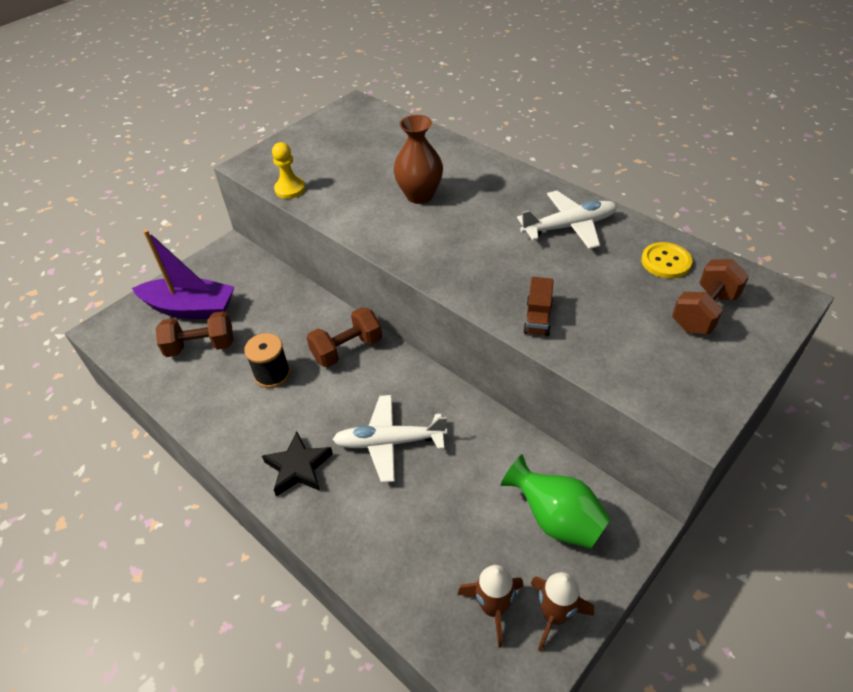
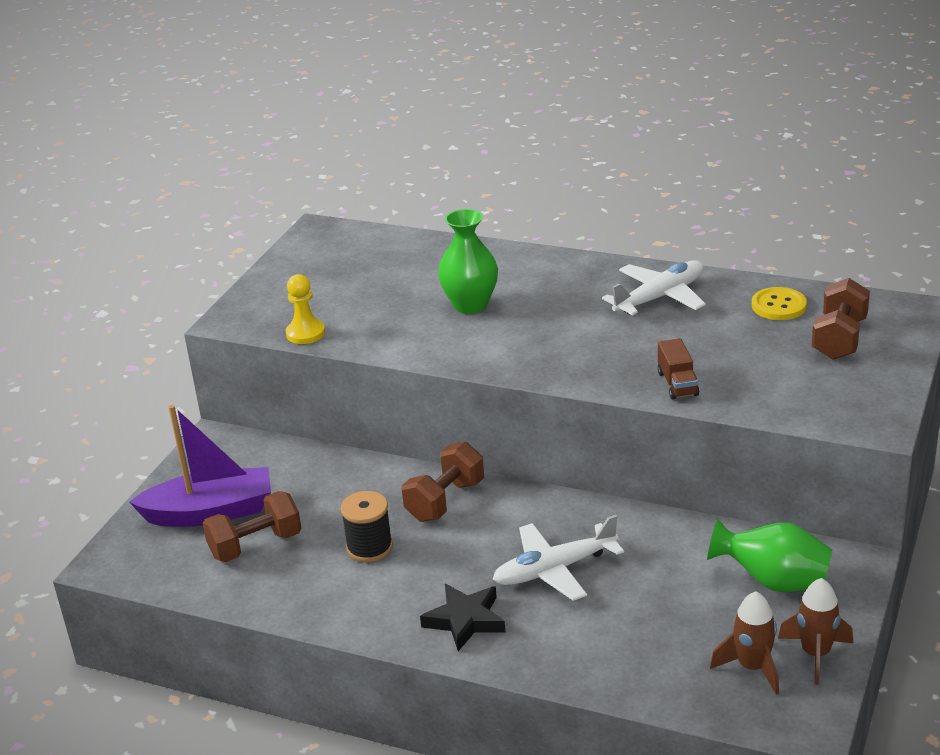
camera: 20 degrees left, 15 degrees down
brown vase [394,115,443,204] -> green vase [438,209,498,314]

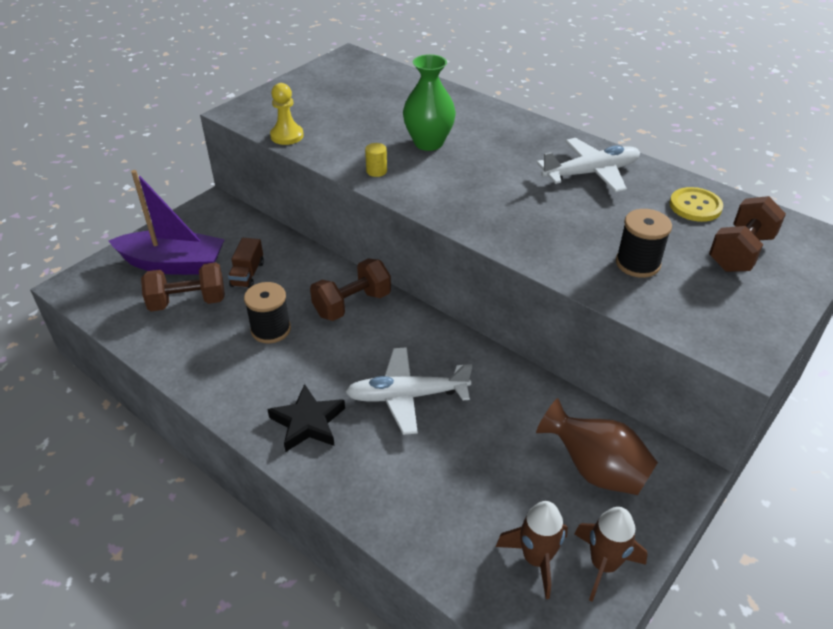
camera: 15 degrees right, 10 degrees up
brown truck [657,338,699,400] -> brown truck moved to [228,238,264,288]
green vase [707,518,832,592] -> brown vase [536,398,658,495]
none -> yellow cylinder [365,143,387,177]
none -> black spool [616,209,672,278]

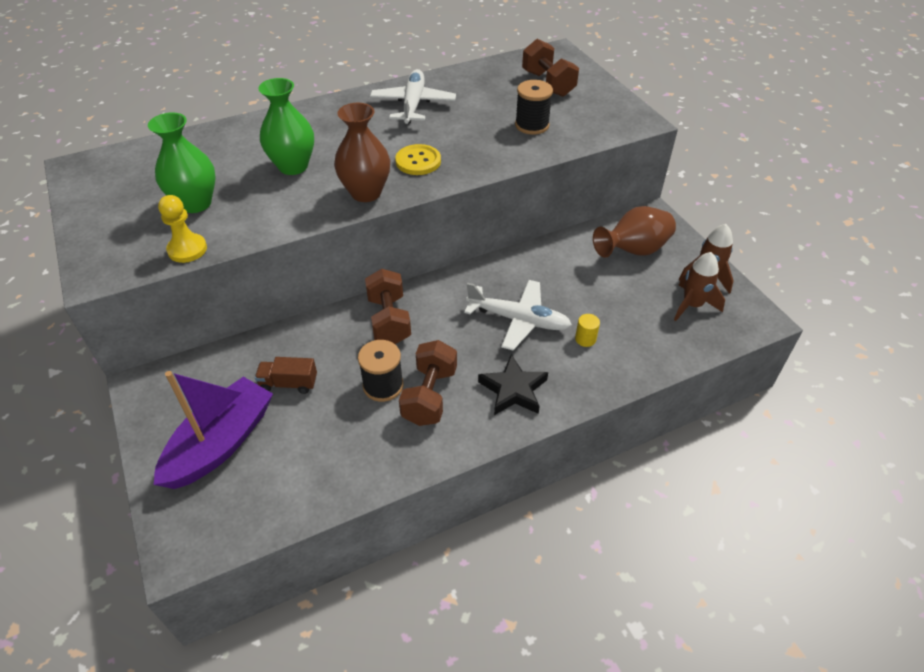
camera: 65 degrees left, 5 degrees up
brown dumbbell [141,262,225,311] -> brown dumbbell moved to [399,340,457,426]
brown truck [228,238,264,288] -> brown truck turned 150 degrees clockwise [255,357,317,394]
white plane [346,347,472,435] -> white plane turned 90 degrees counterclockwise [464,280,572,351]
yellow cylinder [365,143,387,177] -> yellow cylinder moved to [575,314,600,347]
yellow button [670,187,723,222] -> yellow button moved to [395,144,441,175]
none -> green vase [148,112,216,213]
none -> brown vase [334,103,390,202]

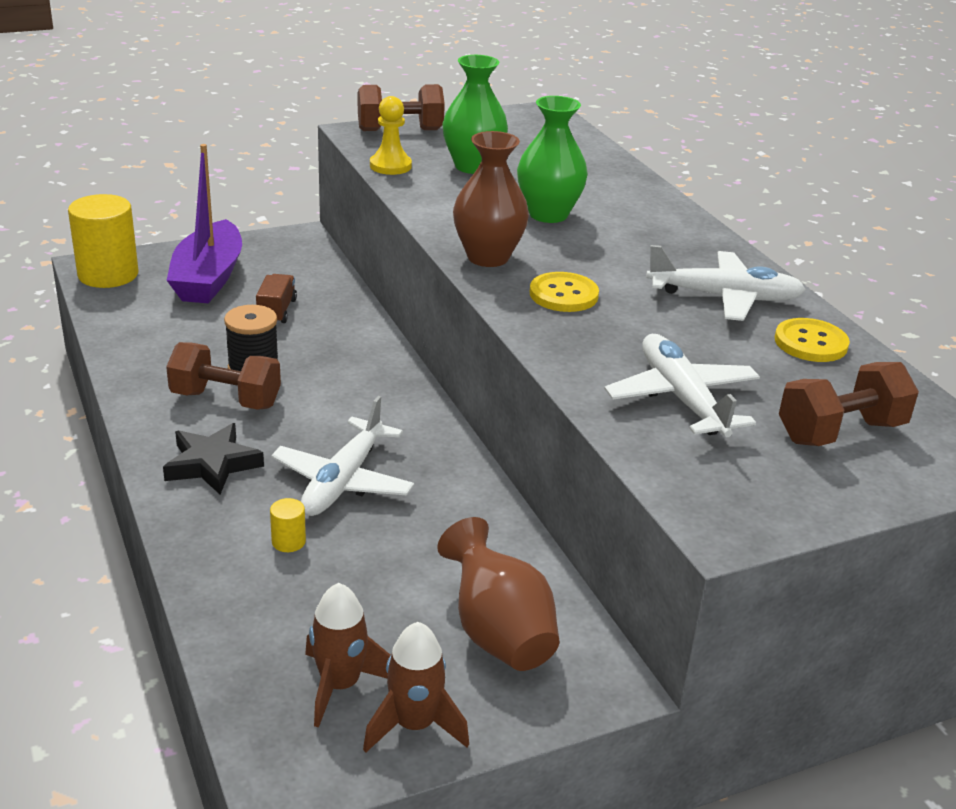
camera: 90 degrees right, 15 degrees down
purple boat [154,371,273,489] -> purple boat turned 60 degrees clockwise [167,144,242,303]
brown dumbbell [365,269,411,344] -> brown dumbbell moved to [358,84,445,131]
black spool [515,80,553,135] -> white plane [604,334,760,437]
none -> yellow cylinder [68,194,138,288]
none -> yellow button [775,318,850,362]

